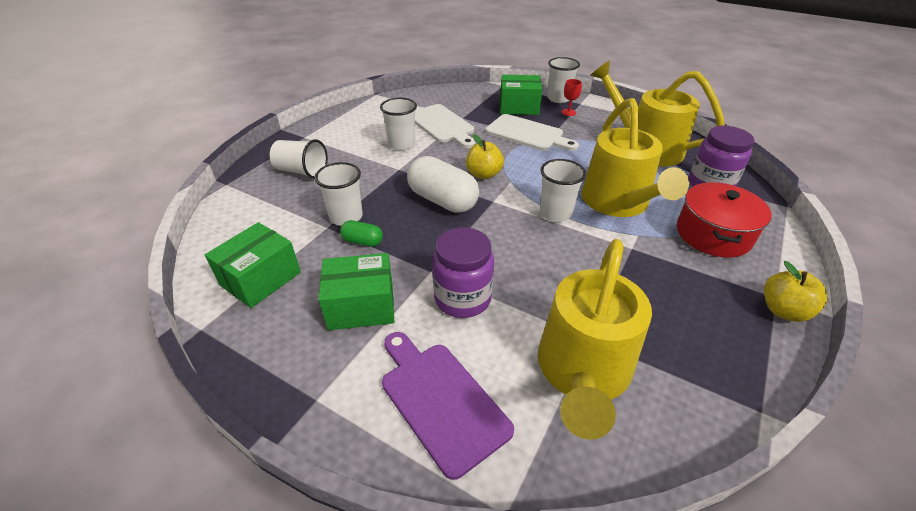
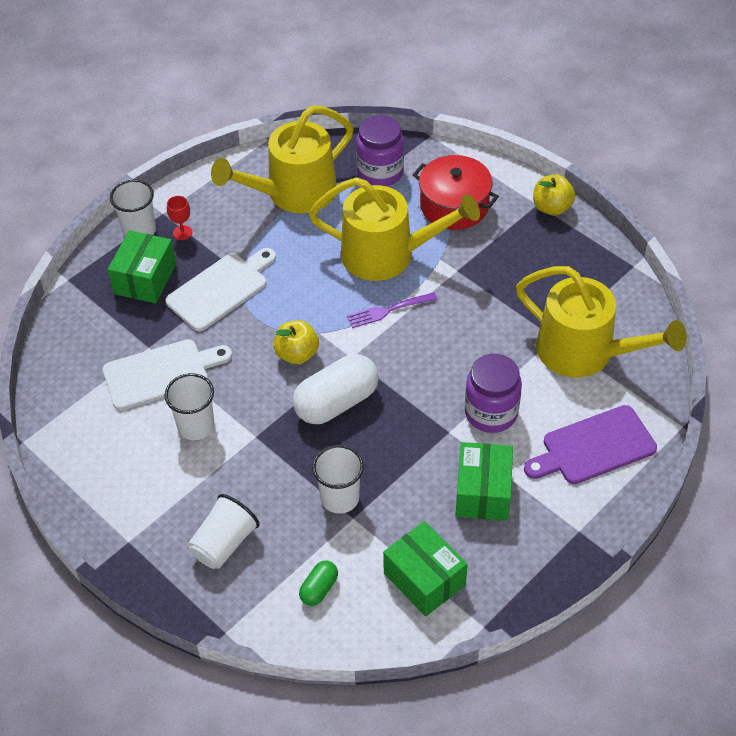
camera: 75 degrees left, 10 degrees up
green capsule [340,220,383,247] -> green capsule moved to [299,560,338,606]
white cup [540,159,586,222] -> purple fork [347,292,437,328]

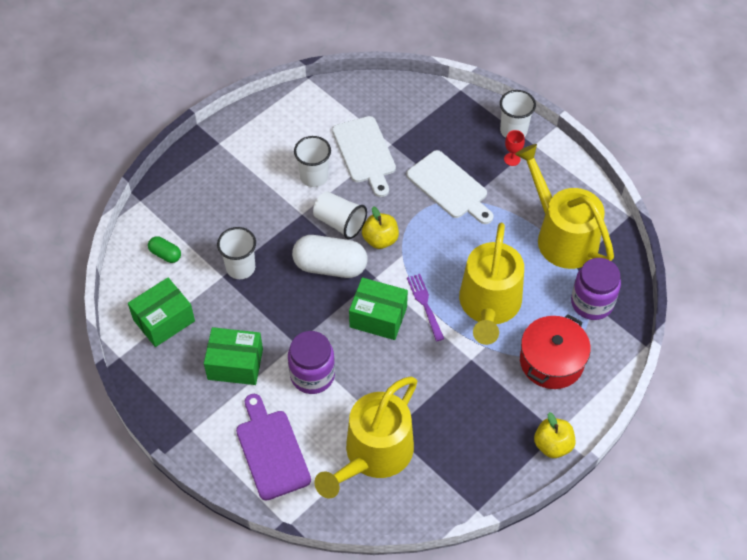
camera: 90 degrees right, 5 degrees up
green box [108,230,176,304] -> green box moved to [349,277,408,340]
white cup [188,494,260,569] -> white cup moved to [313,191,367,239]
white capsule [293,354,379,424] -> white capsule turned 45 degrees counterclockwise [292,235,367,278]

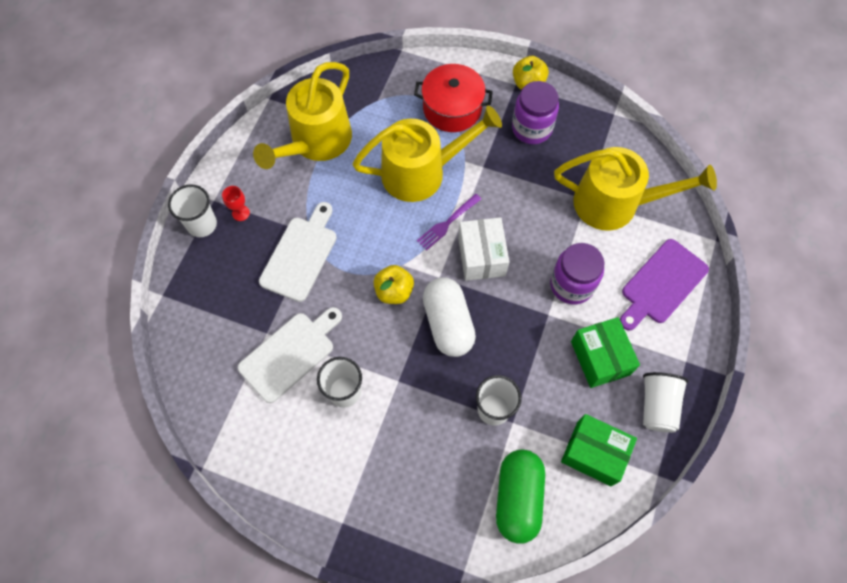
camera: 115 degrees left, 10 degrees up
green capsule [148,236,181,263] -> green capsule [496,450,545,544], size x2.04
white cup [313,191,367,239] -> white cup moved to [643,372,689,433]
green box [349,277,408,340] -> white box [458,217,509,281]
purple jar [571,258,621,320] -> purple jar moved to [512,81,559,144]

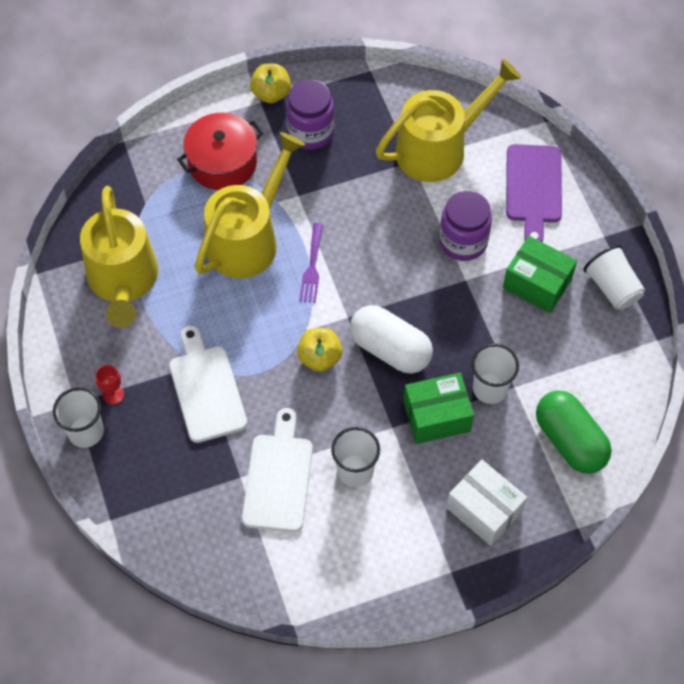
camera: 40 degrees left, 5 degrees down
white box [458,217,509,281] -> white box moved to [447,460,527,546]
green box [561,414,637,486] -> green box moved to [404,373,474,444]

